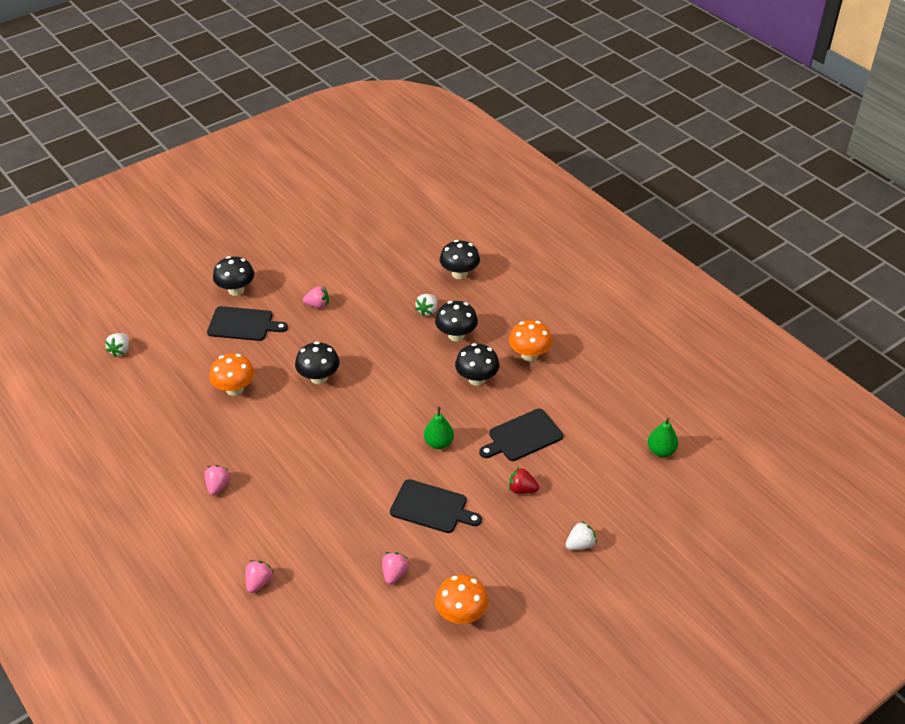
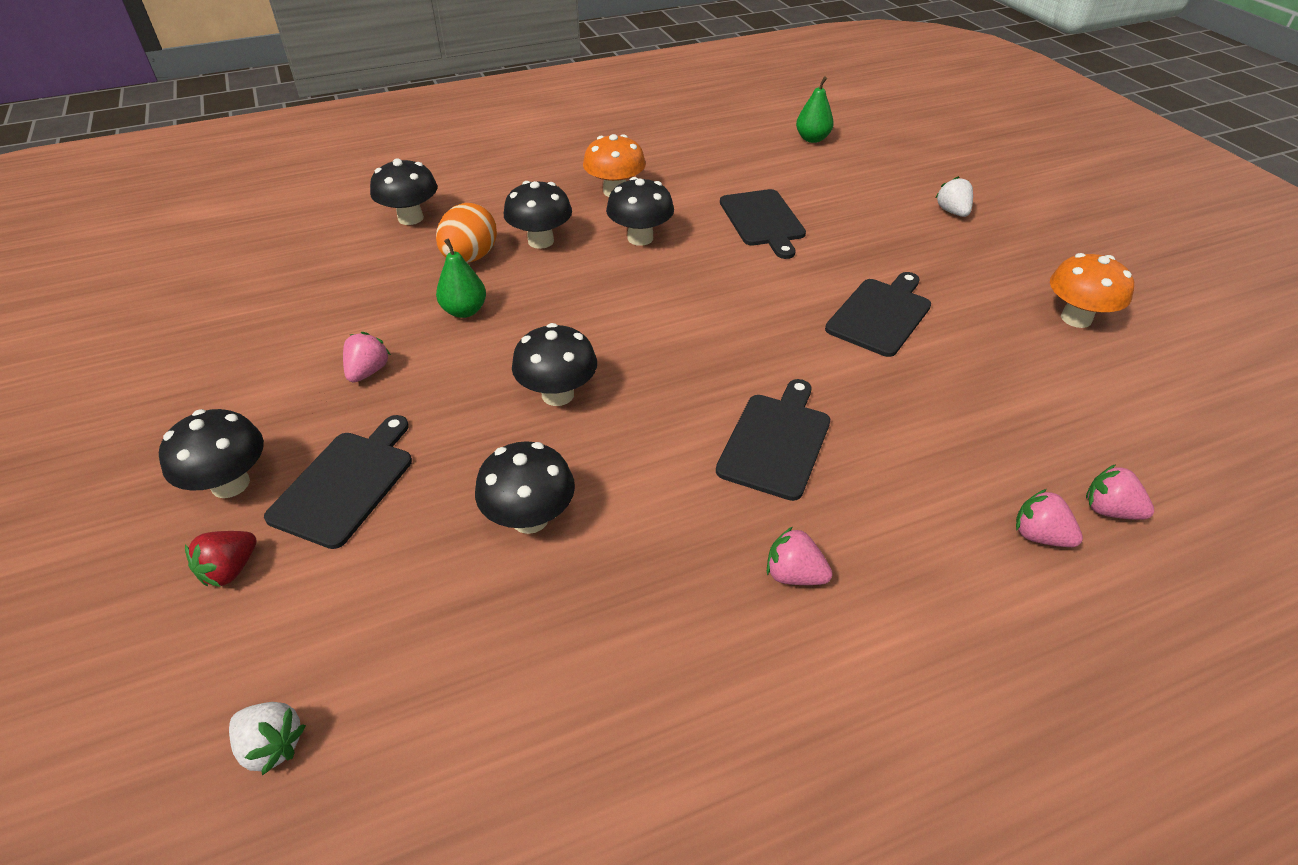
camera: 75 degrees left, 0 degrees up
orange mushroom [209,353,255,396] -> black mushroom [475,441,575,534]
pink strawberry [382,552,409,585] -> pink strawberry moved to [1086,464,1154,520]
white strawberry [415,294,437,316] -> orange egg [436,203,497,263]
green pear [424,407,454,449] -> green pear moved to [436,238,486,318]
red strawberry [509,467,539,494] -> red strawberry moved to [185,531,257,587]
none -> black cutting board [716,379,830,501]

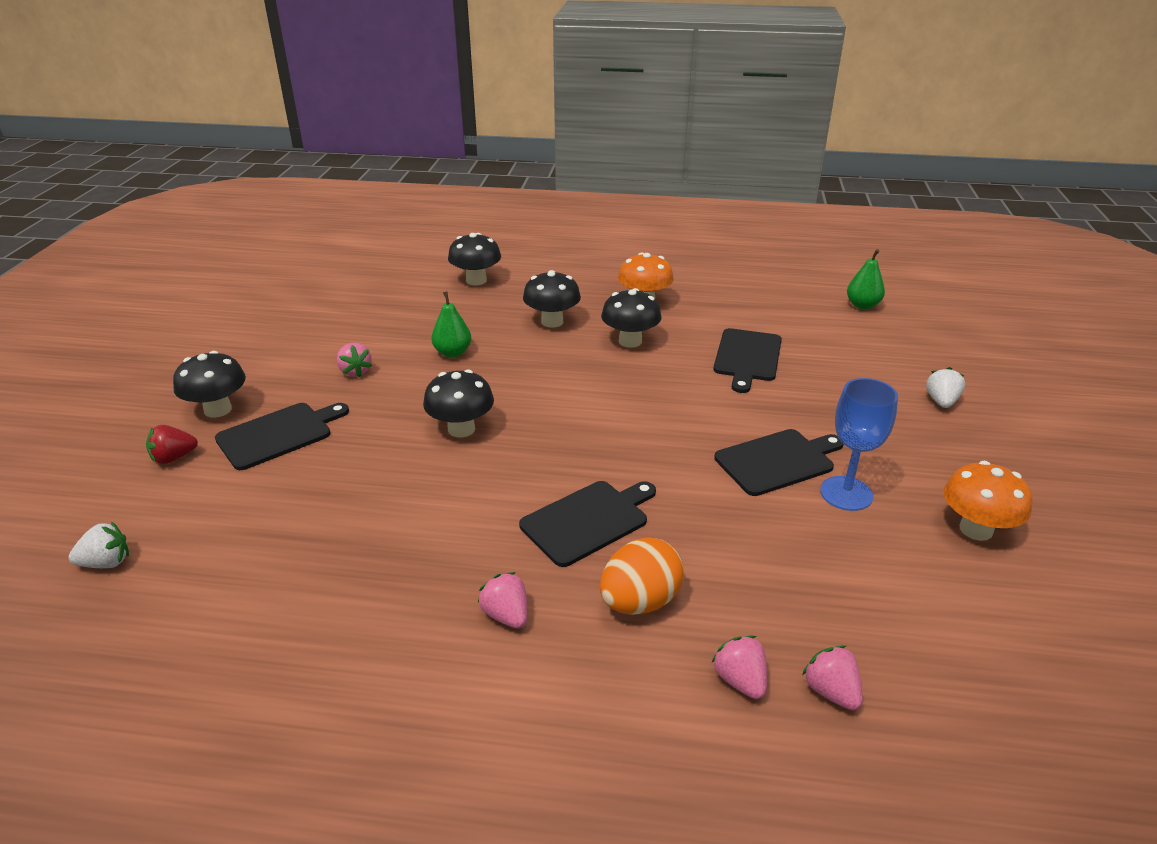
camera: 30 degrees right, 10 degrees down
white strawberry [229,702,306,775] -> white strawberry turned 75 degrees counterclockwise [68,522,129,568]
pink strawberry [343,332,391,383] -> pink strawberry turned 105 degrees clockwise [337,343,372,377]
orange egg [436,203,497,263] -> orange egg moved to [600,537,684,615]
black mushroom [475,441,575,534] -> none
none -> blue goblet [820,378,898,511]

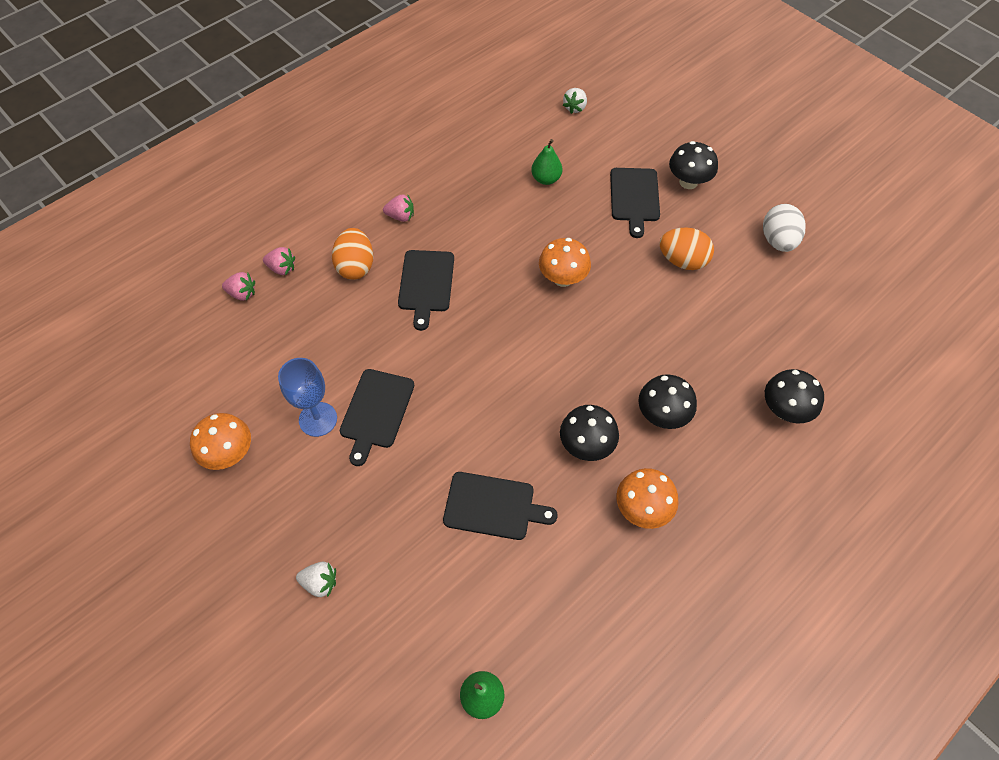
camera: 130 degrees right, 25 degrees up
red strawberry [146,425,198,464] -> none
pink strawberry [337,343,372,377] -> orange egg [659,228,714,270]
black mushroom [423,369,494,437] -> orange mushroom [539,238,591,287]
green pear [431,291,472,358] -> green pear moved to [531,139,562,185]
black cutting board [713,328,782,393] -> black cutting board turned 135 degrees clockwise [443,472,557,540]
white strawberry [926,367,965,408] -> white strawberry turned 45 degrees counterclockwise [296,562,336,597]
none -> white egg [763,204,806,252]

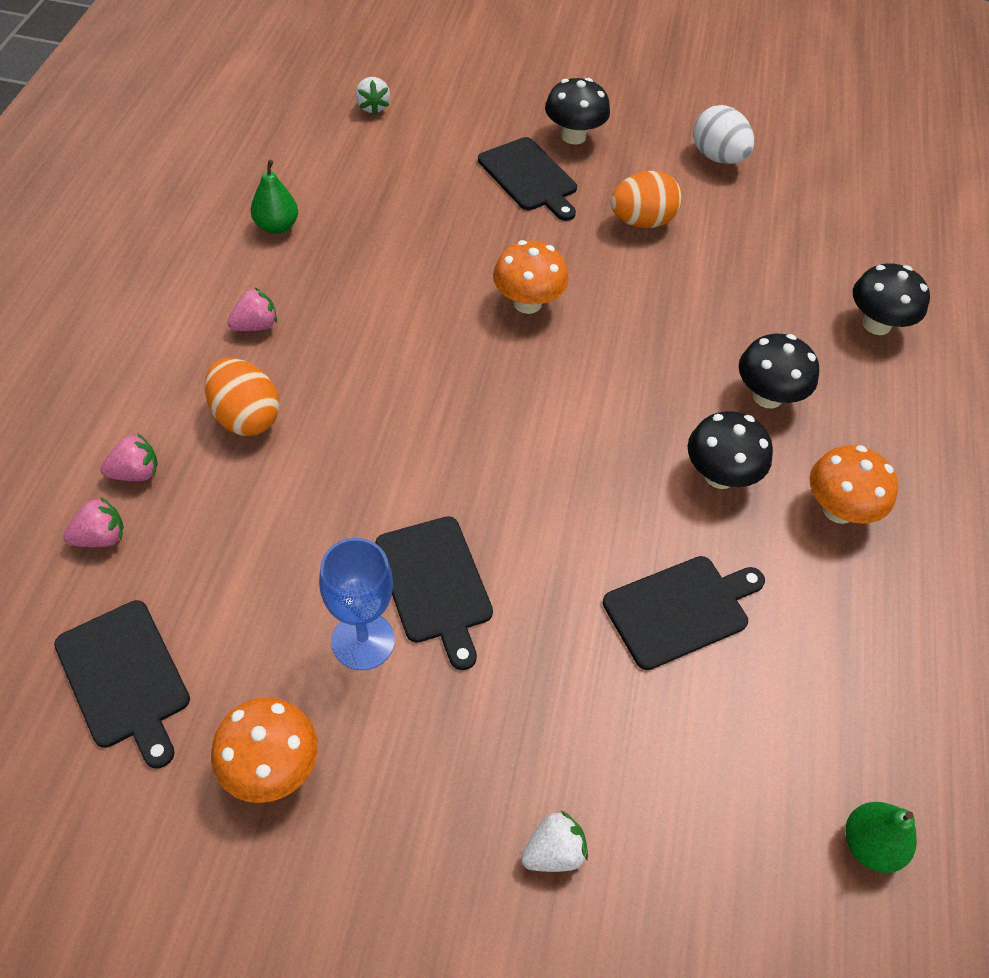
camera: 40 degrees left, 5 degrees down
black cutting board [398,250,454,331] -> black cutting board moved to [54,600,190,769]
green pear [531,139,562,185] -> green pear moved to [250,160,298,234]

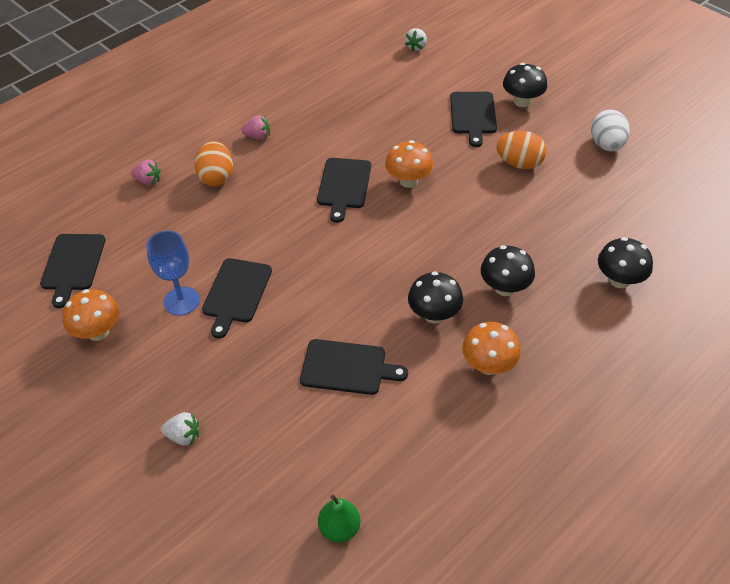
camera: 40 degrees right, 5 degrees down
pink strawberry [63,497,123,547] -> none
green pear [250,160,298,234] -> none
none -> black cutting board [317,158,371,223]

